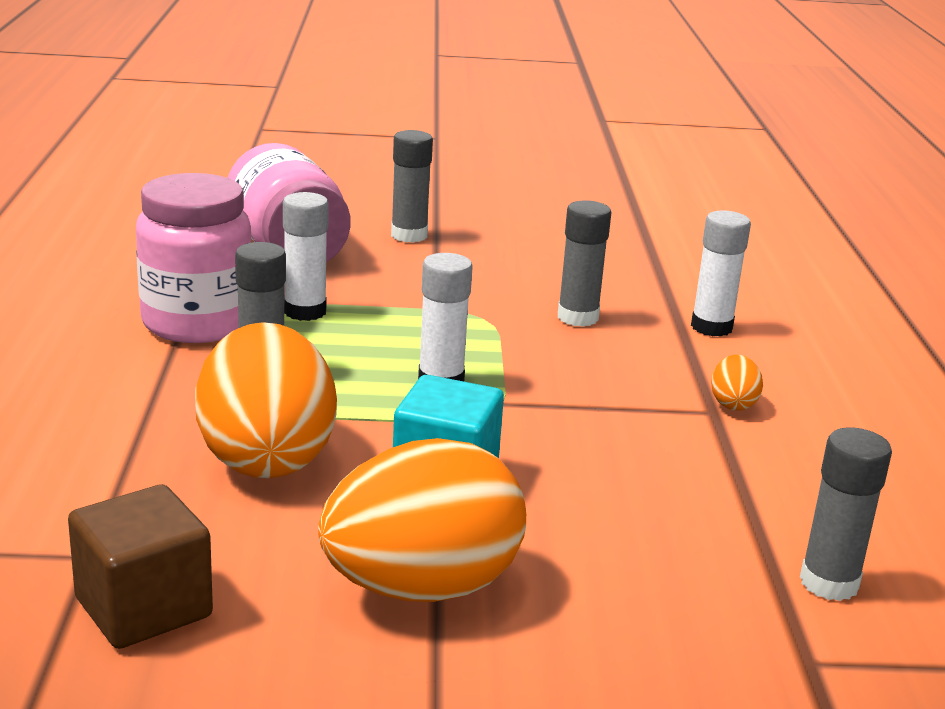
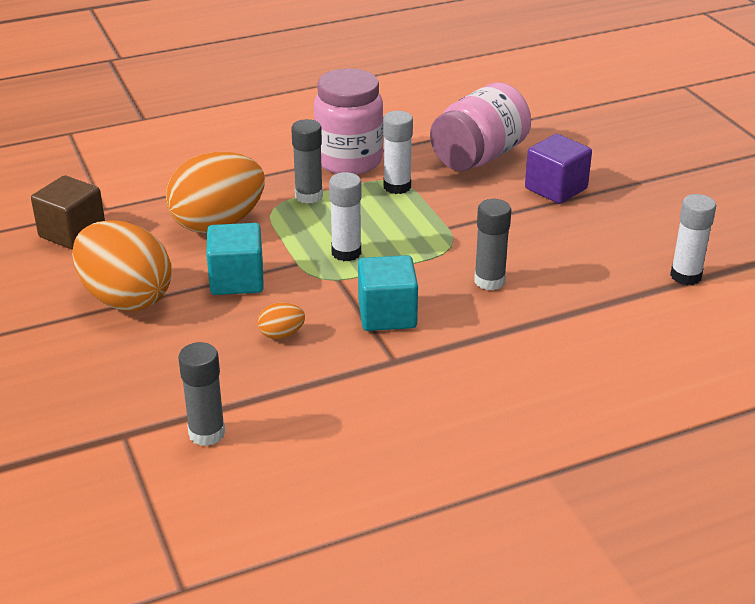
camera: 70 degrees right, 10 degrees up
grey glue stick [391,130,433,243] -> purple cube [525,134,592,204]
white glue stick [691,210,751,337] -> white glue stick moved to [670,194,716,285]
orange egg [711,355,763,411] -> orange egg moved to [257,302,305,339]
none -> turquoise cube [358,255,418,331]

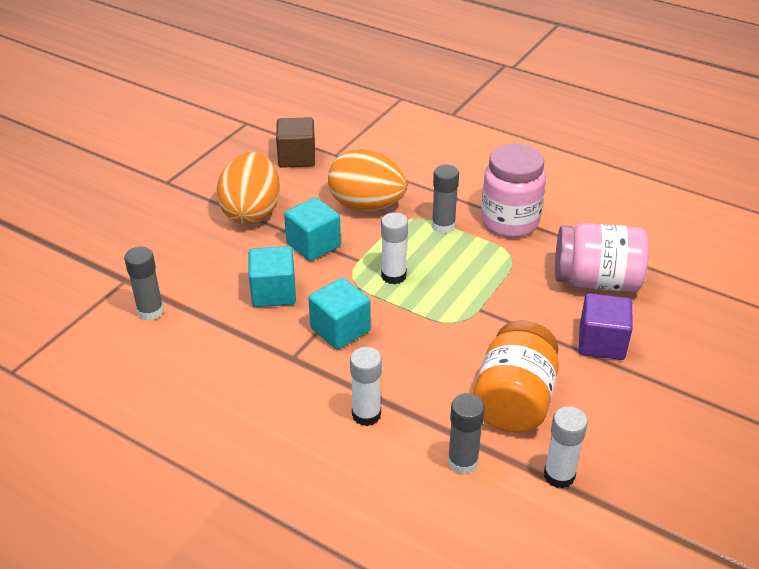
camera: 55 degrees right, 5 degrees up
orange egg [257,302,305,339] -> turquoise cube [249,246,296,307]
white glue stick [383,111,413,194] -> white glue stick moved to [350,347,382,426]
grey glue stick [474,199,511,290] -> grey glue stick moved to [448,393,485,475]
none -> orange jar [473,320,559,433]

